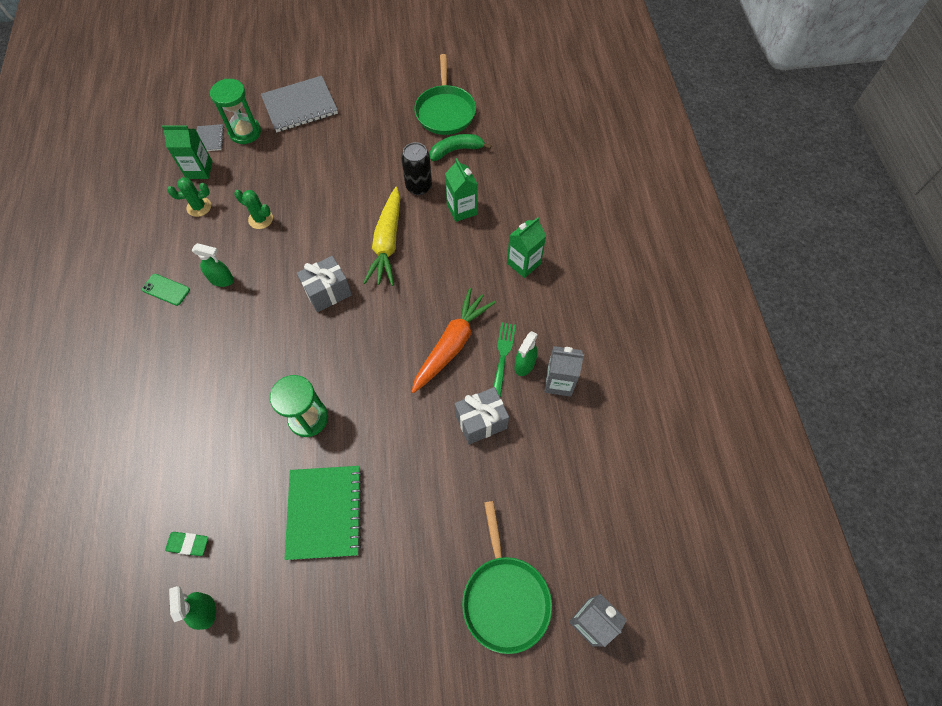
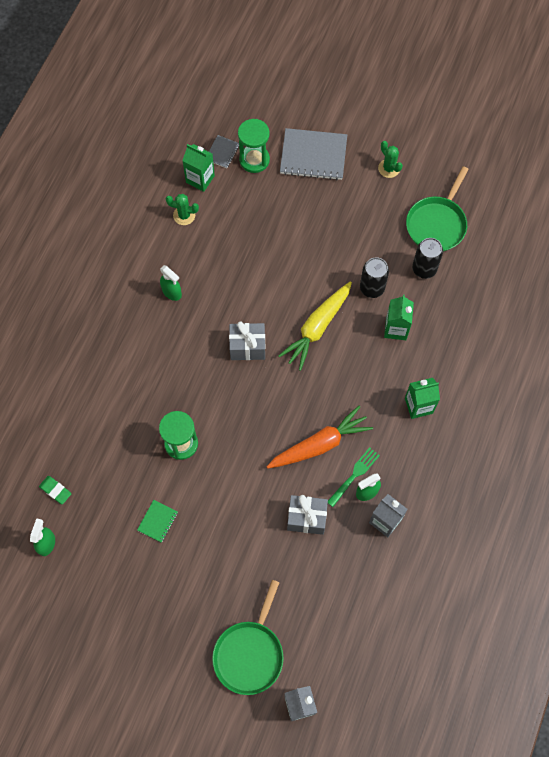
camera: 30 degrees right, 5 degrees up
green phone [142,274,190,306] -> none
green cactus [234,190,273,229] -> green cactus moved to [378,141,403,178]
green notebook [285,466,362,560] -> green notebook [137,500,178,543], size x0.49
green banana [430,134,491,161] -> black can [412,238,443,279]

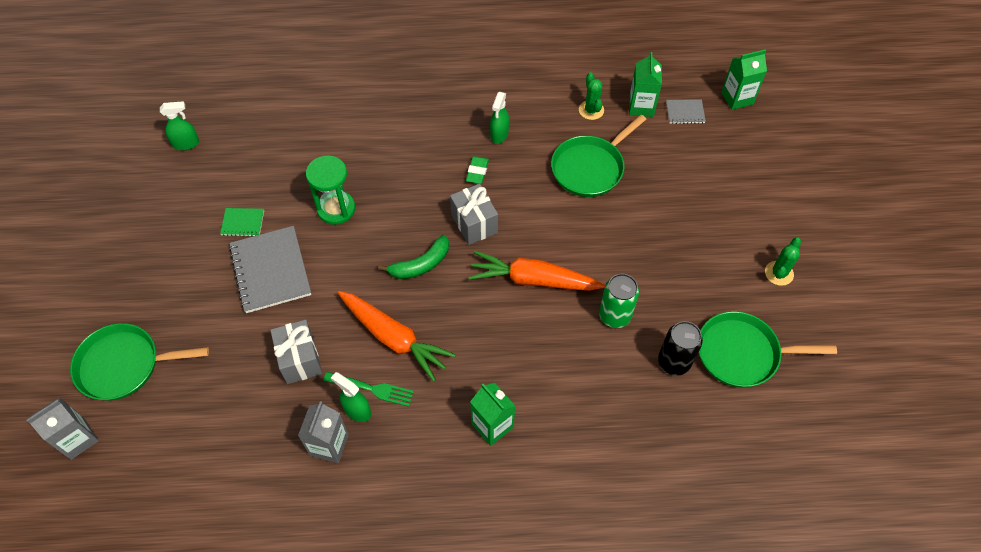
camera: 65 degrees right, 10 degrees down
green eraser [39,476,72,504] -> green eraser moved to [466,156,489,184]
green hourglass [238,119,270,173] -> none
yellow carrot [278,282,352,371] -> orange carrot [468,251,605,291]
grey notebook [280,128,347,180] -> grey notebook moved to [229,226,311,313]
black can [360,257,389,298] -> green can [599,274,639,328]
green carton [384,295,414,340] -> green carton moved to [721,49,767,110]
none -> green banana [378,235,449,279]
none -> green pan [551,115,646,197]

